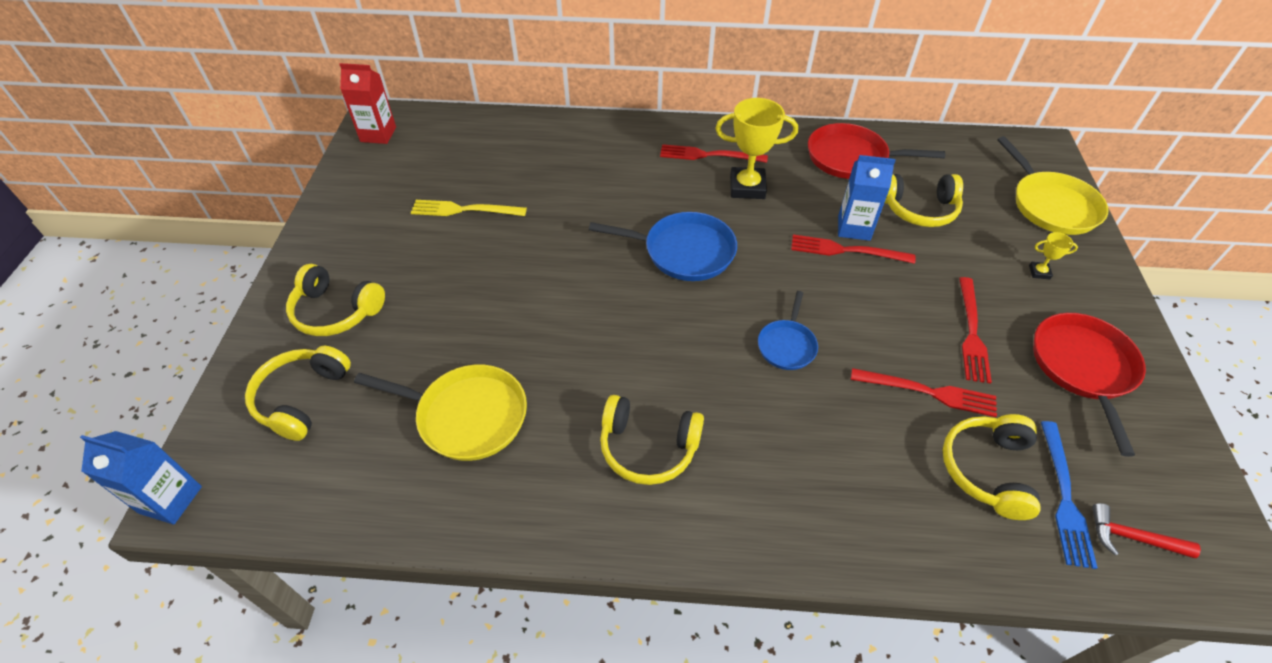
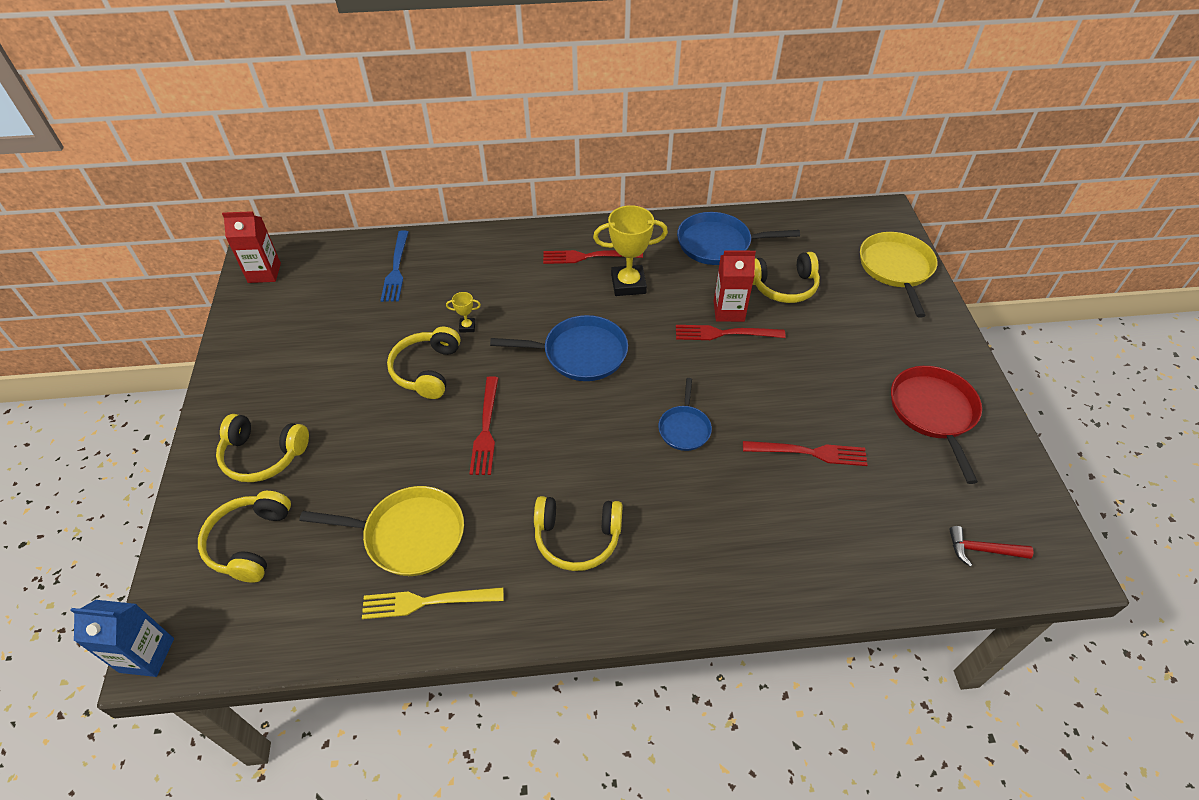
camera: 10 degrees left, 0 degrees up
yellow fork [411,200,527,216] -> yellow fork moved to [362,587,504,619]
red pan [808,123,945,179] -> blue pan [677,212,800,265]
blue carton [838,155,896,241] -> red carton [714,250,756,322]
yellow headphones [943,414,1040,520] -> yellow headphones moved to [387,327,460,399]
red fork [959,277,992,384] -> red fork moved to [469,376,498,475]
yellow pan [997,136,1109,235] -> yellow pan turned 150 degrees counterclockwise [860,232,937,318]
yellow trophy [1029,232,1078,279] -> yellow trophy moved to [446,292,481,333]
blue fork [1041,421,1098,569] -> blue fork moved to [381,230,408,302]

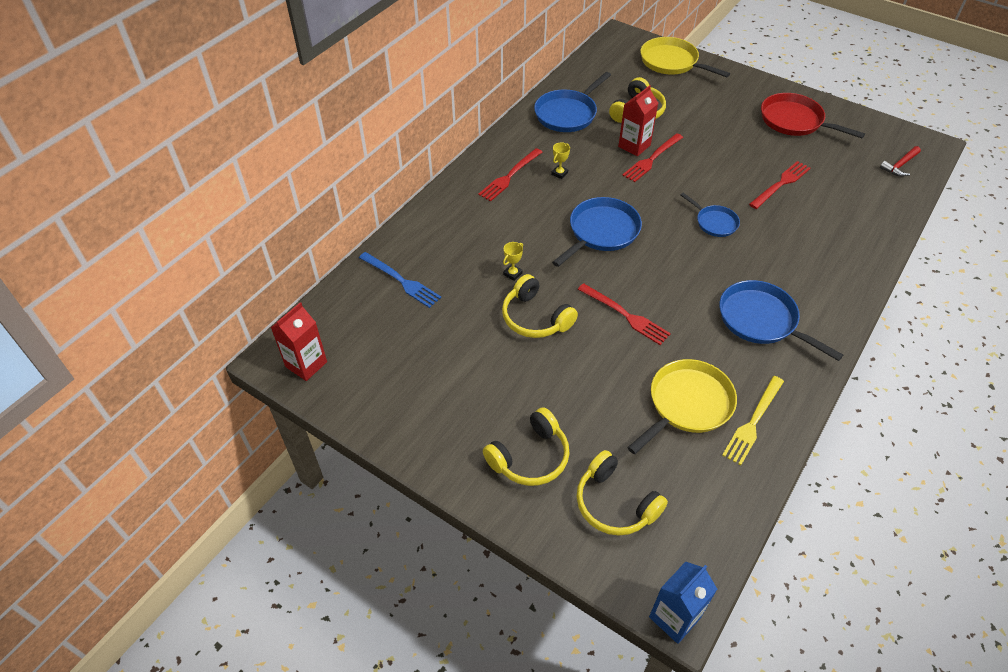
camera: 50 degrees left, 0 degrees up
yellow headphones [534,496,623,571] -> blue pan [719,280,843,361]
yellow trophy [593,205,668,296] -> yellow trophy [551,142,570,179], size x0.46

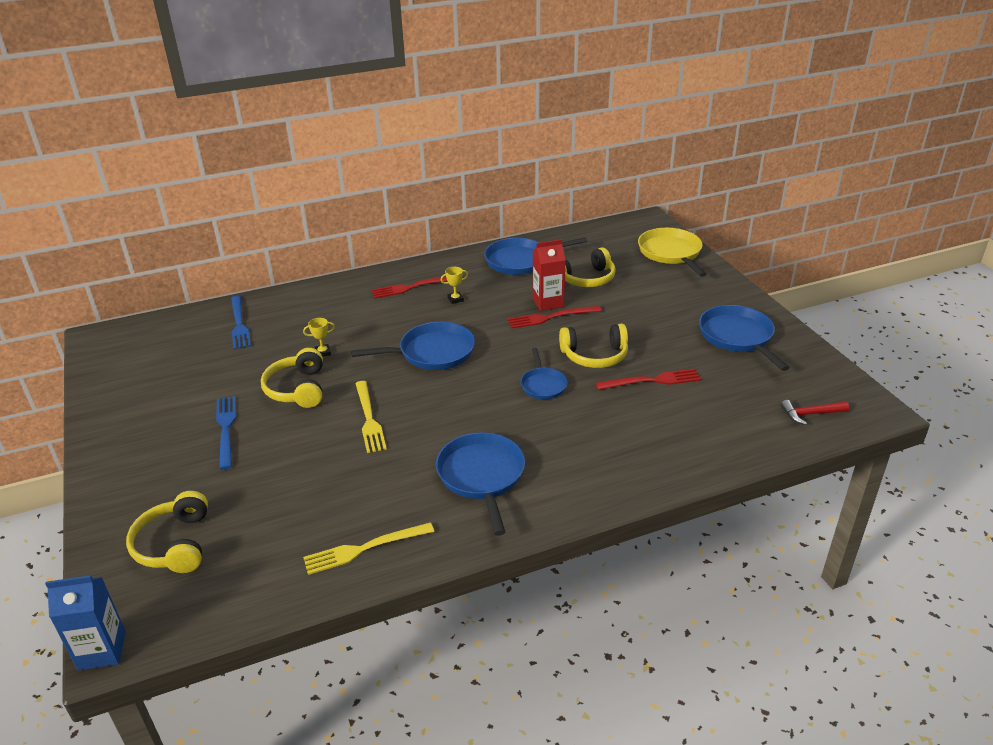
camera: 35 degrees right, 15 degrees down
red carton [271,302,327,381] -> none
yellow headphones [483,407,570,486] -> yellow headphones moved to [559,324,628,368]
red fork [578,283,671,345] -> yellow fork [355,381,387,453]
yellow pan [627,359,737,454] -> none
red pan [761,93,865,138] -> blue pan [699,305,790,371]
none -> blue fork [216,396,236,470]

